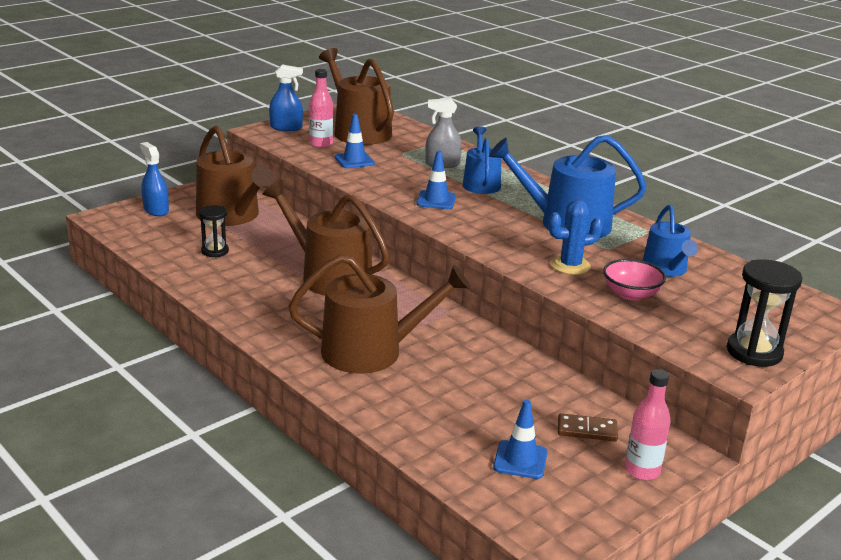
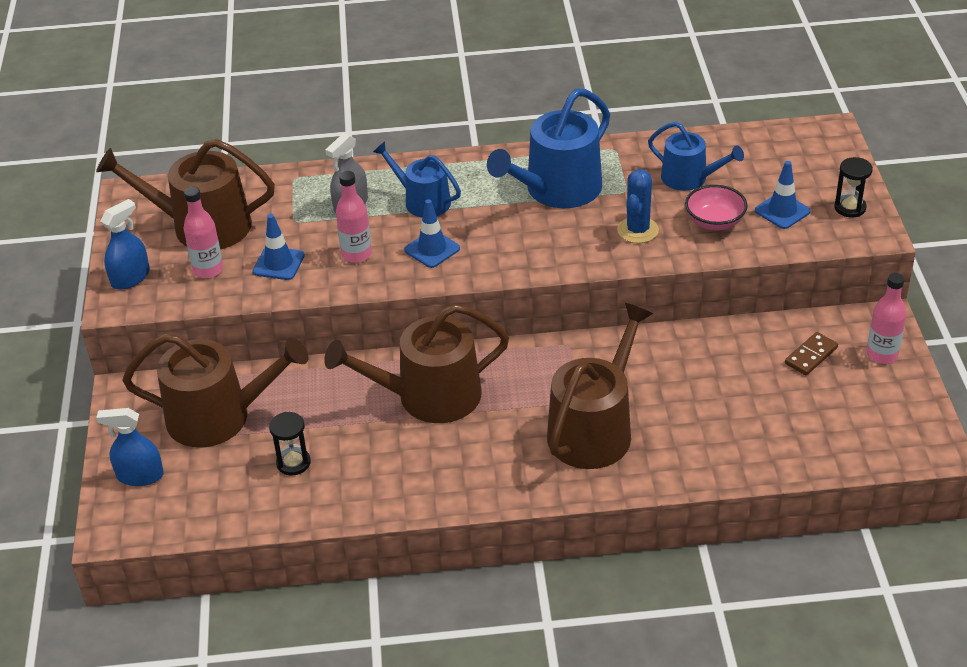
camera: 50 degrees left, 15 degrees up
blue traffic cone [493,400,548,479] -> blue traffic cone moved to [755,161,810,229]
black hourglass [727,259,802,367] -> black hourglass [834,157,873,218], size x0.63
none -> pink bottle [336,171,372,263]

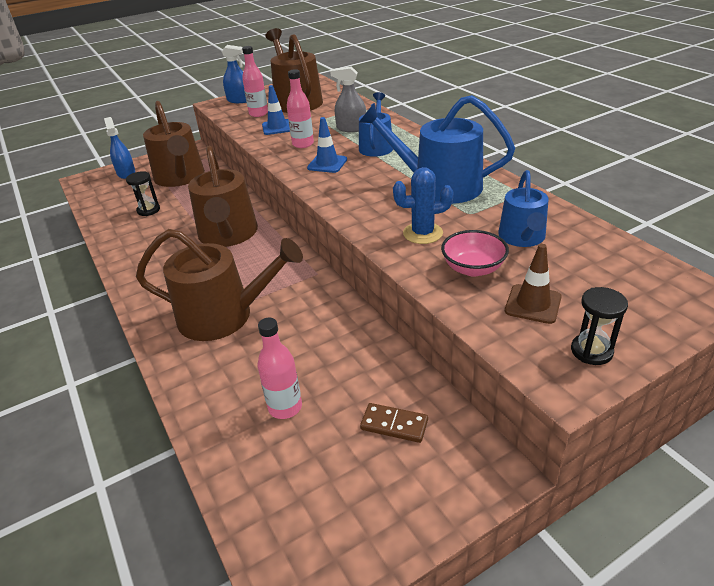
camera: 65 degrees right, 5 degrees down
brown watering can [324,304,509,423] -> brown watering can turned 150 degrees counterclockwise [188,145,258,247]
blue traffic cone [755,161,810,229] -> brown traffic cone [505,244,562,324]
pink bottle [866,273,906,364] -> pink bottle moved to [257,318,302,419]

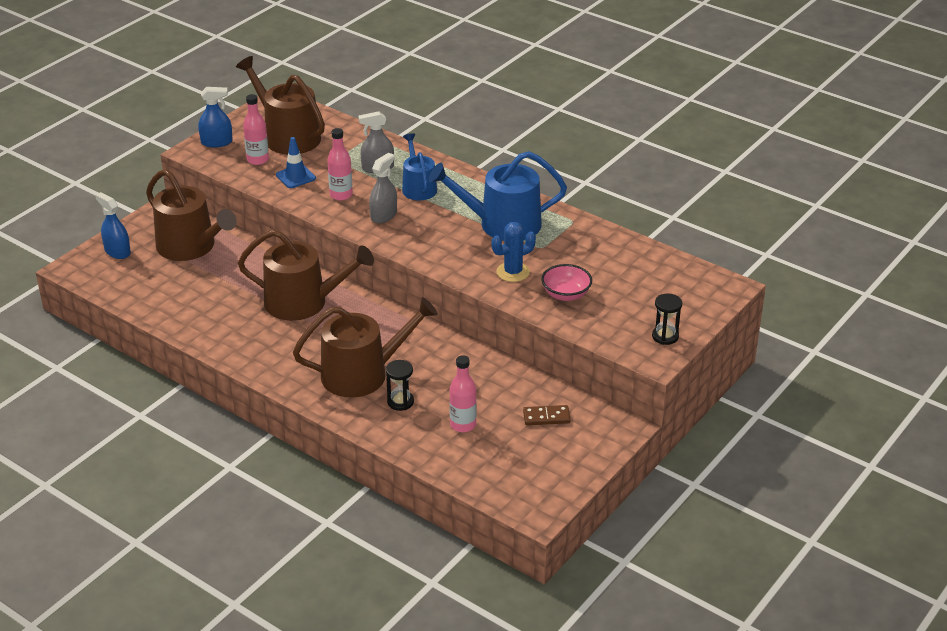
camera: 25 degrees left, 0 degrees up
black hourglass [126,171,160,216] -> black hourglass moved to [386,360,414,411]
brown watering can [188,145,258,247] -> brown watering can turned 45 degrees counterclockwise [238,230,374,321]
blue traffic cone [307,117,347,173] -> grey spray bottle [369,153,397,223]
blue watering can [498,170,549,247] -> none
brown traffic cone [505,244,562,324] -> none

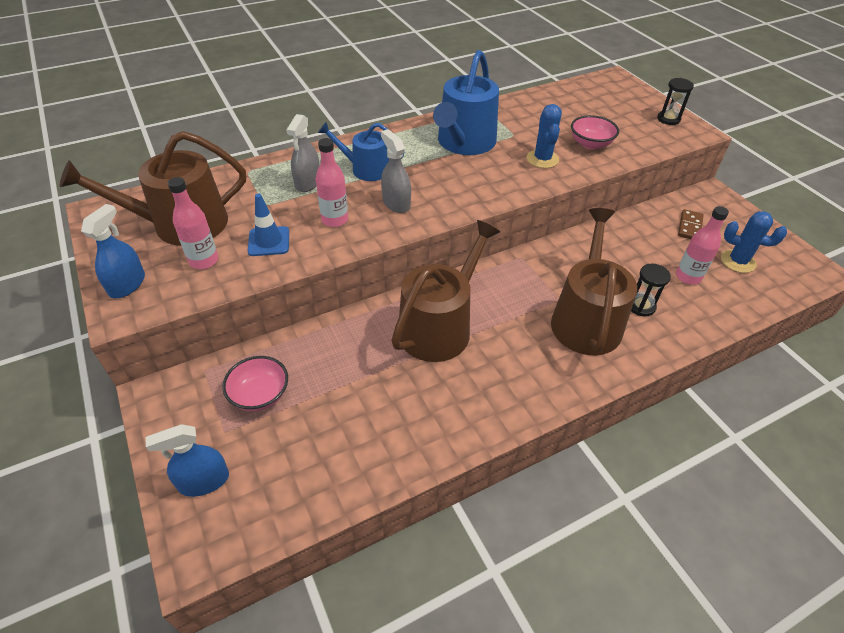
camera: 65 degrees left, 10 degrees up
brown watering can [146,169,237,261] -> pink bowl [222,356,288,411]
none -> blue cactus [721,211,787,273]

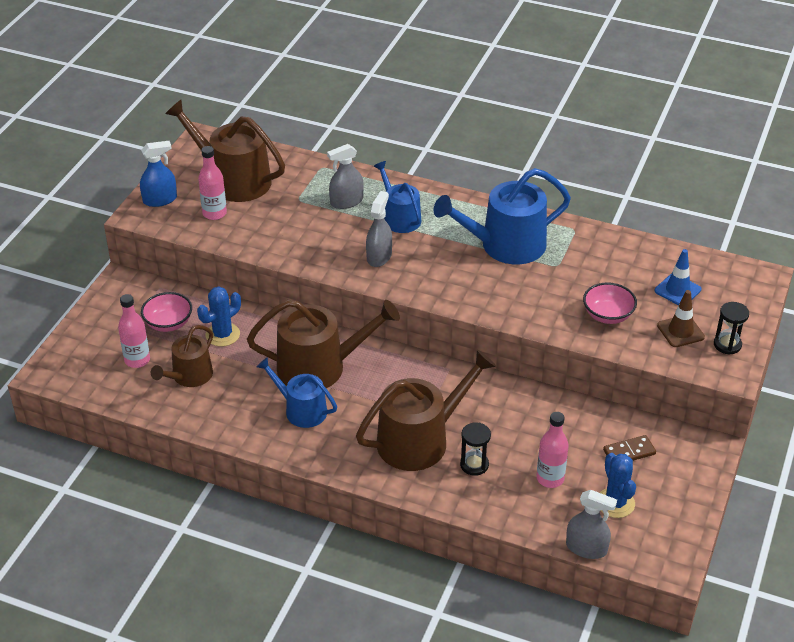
camera: 50 degrees right, 5 degrees down
blue spray bottle [145,424,229,497] -> none
blue traffic cone [248,194,289,256] -> blue traffic cone moved to [655,249,701,305]
pink bottle [316,138,348,227] -> pink bottle moved to [118,294,150,368]
blue cactus [527,104,562,168] -> blue cactus moved to [197,287,241,347]
none -> brown watering can [151,325,213,387]
none -> blue watering can [257,357,337,428]
none -> grey spray bottle [566,490,617,559]
none -> brown traffic cone [657,290,705,347]

